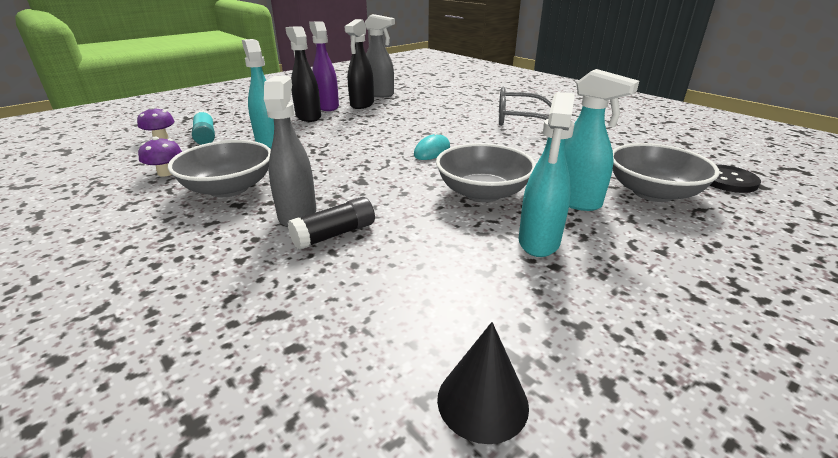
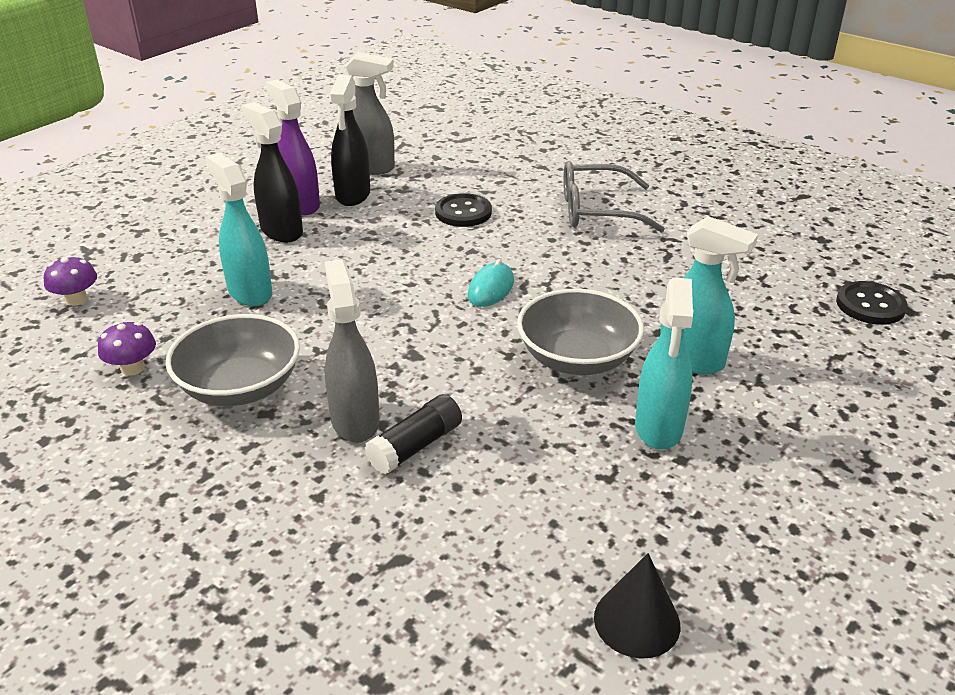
camera: 10 degrees left, 5 degrees up
turquoise glue stick [192,110,215,145] -> none
grey bowl [613,143,720,202] -> none
none -> black button [435,193,492,227]

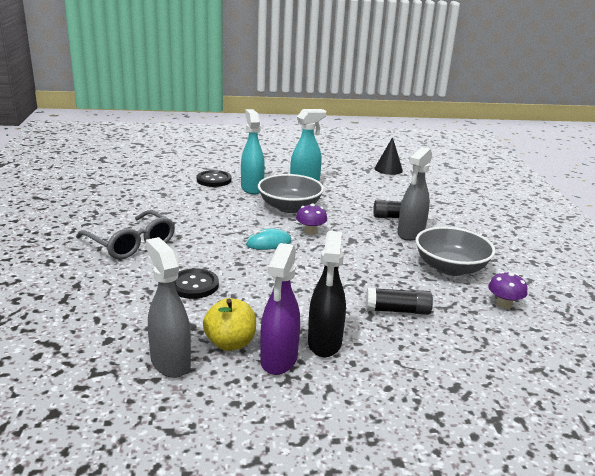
camera: 135 degrees left, 10 degrees down
purple mushroom [44,255,97,306] -> purple mushroom moved to [296,203,327,235]
turquoise spray bottle [205,153,273,306] -> black glue stick [366,288,433,315]
black spray bottle [329,75,370,206] -> yellow apple [203,298,256,351]
black button [836,281,908,325] -> black button moved to [197,170,232,187]

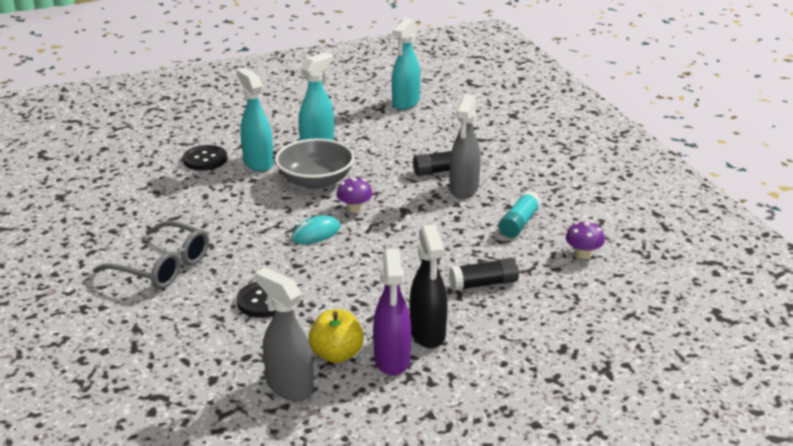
camera: 15 degrees left, 5 degrees up
black cone [374,137,403,175] -> turquoise spray bottle [392,18,421,110]
grey bowl [415,227,496,276] -> turquoise glue stick [499,191,541,238]

